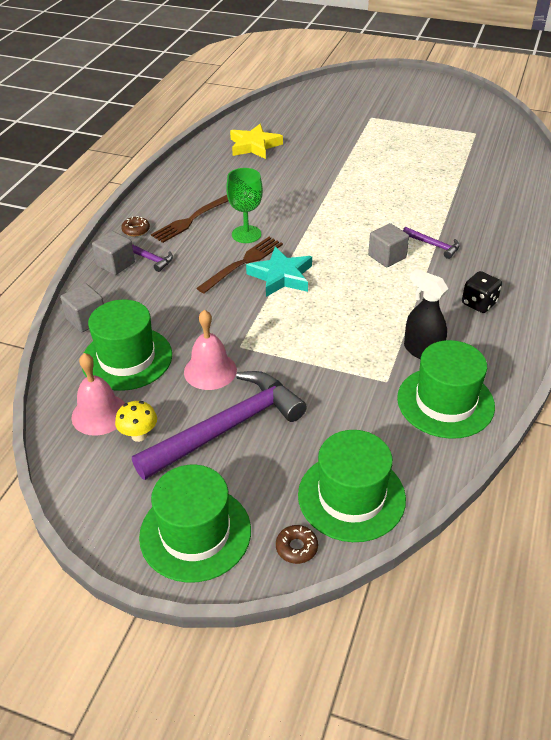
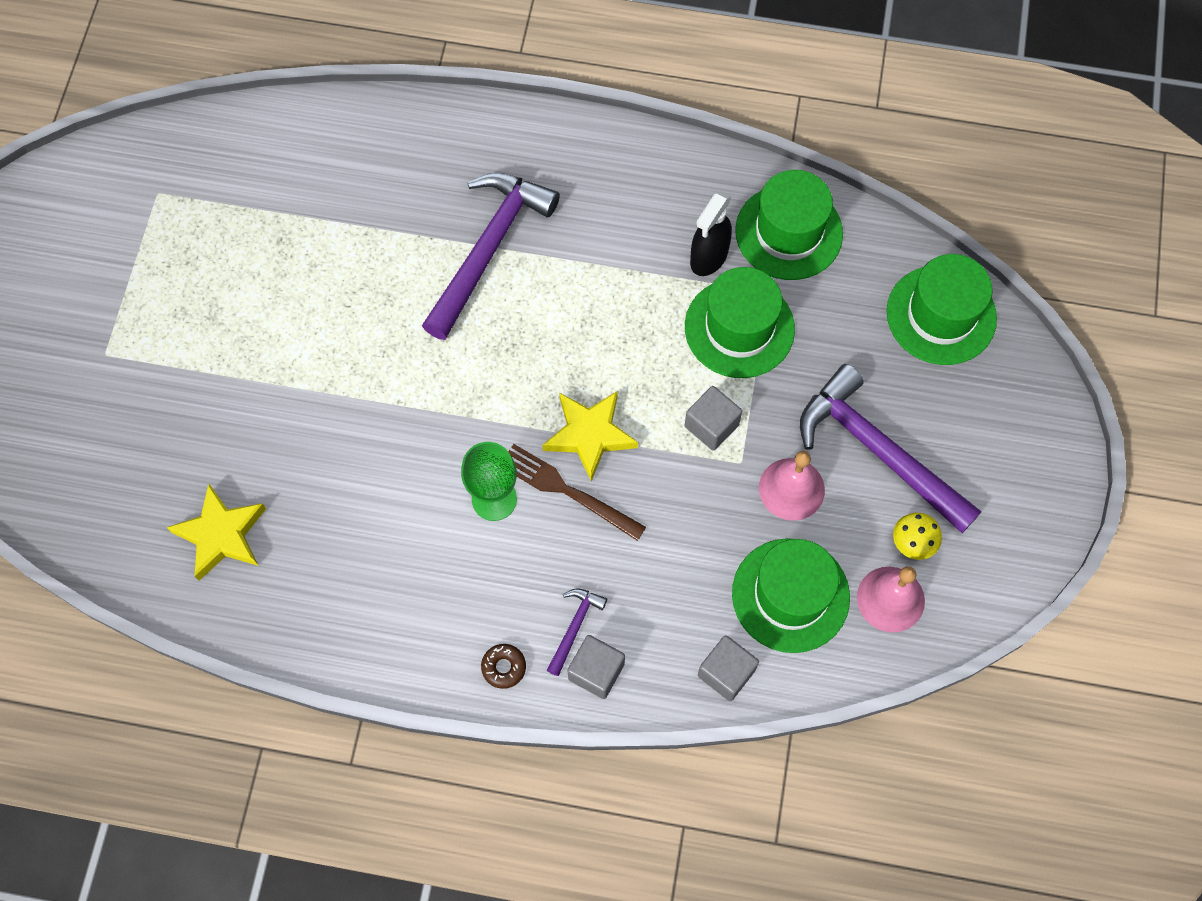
camera: 100 degrees left, 25 degrees up
green hat [139,464,251,583] -> green hat moved to [685,267,795,378]
brown fork [151,195,228,243] -> none
turquoise star [246,247,312,297] -> yellow star [542,391,638,482]
brown donut [276,525,318,564] -> none
grey cube [368,223,409,267] -> grey cube moved to [684,386,742,451]
purple hammer [403,227,460,259] -> purple hammer [422,173,560,340], size x2.29
black dice [462,271,502,313] -> none

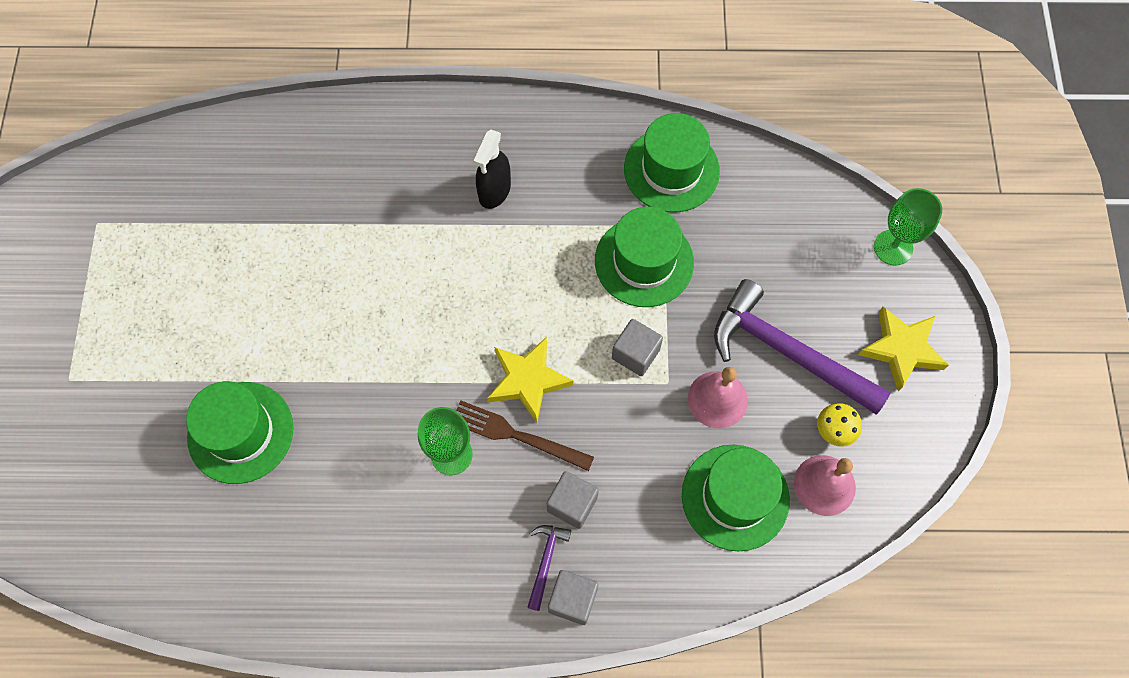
camera: 10 degrees left, 0 degrees up
yellow star [166,484,266,581] -> yellow star moved to [858,307,949,391]
purple hammer [422,173,560,340] -> none
brown donut [481,644,526,689] -> none
black spray bottle [690,191,732,276] -> black spray bottle moved to [473,130,511,209]
grey cube [698,635,759,701] -> grey cube moved to [547,471,599,529]
green hat [886,254,997,365] -> green hat moved to [186,381,294,484]
none -> green goblet [874,188,942,265]

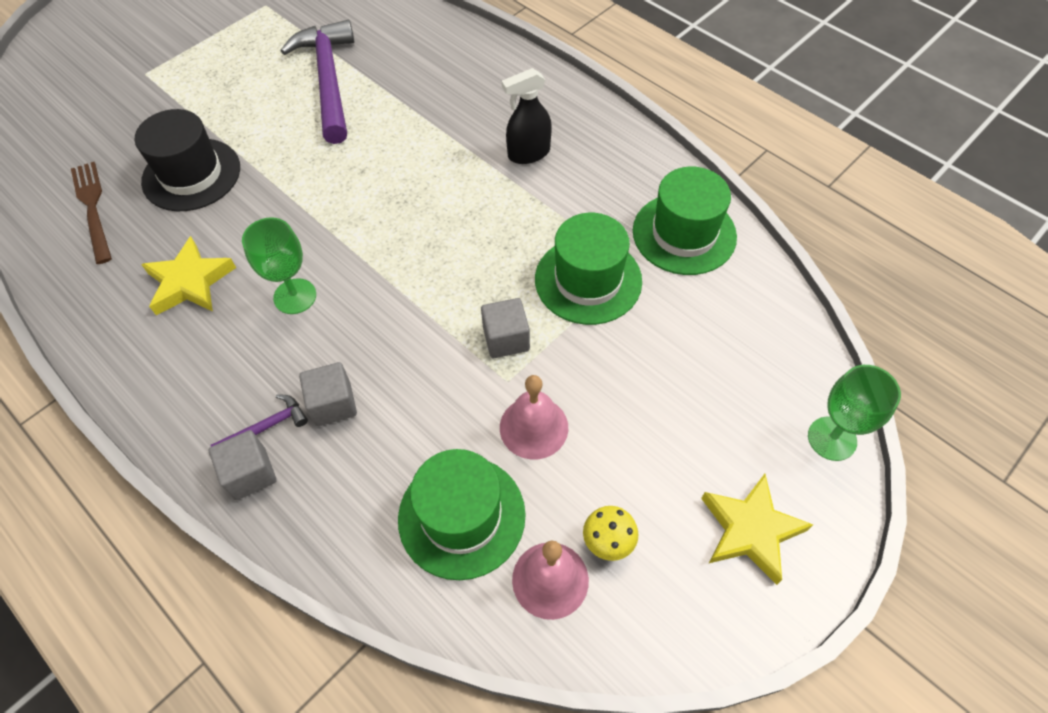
camera: 45 degrees right, 10 degrees down
green hat [186,381,294,484] -> black hat [135,109,240,211]
brown fork [456,400,594,471] -> brown fork moved to [71,162,112,264]
yellow star [487,337,573,423] -> yellow star moved to [141,236,236,315]
purple hammer [714,279,891,415] -> purple hammer moved to [281,20,354,144]

